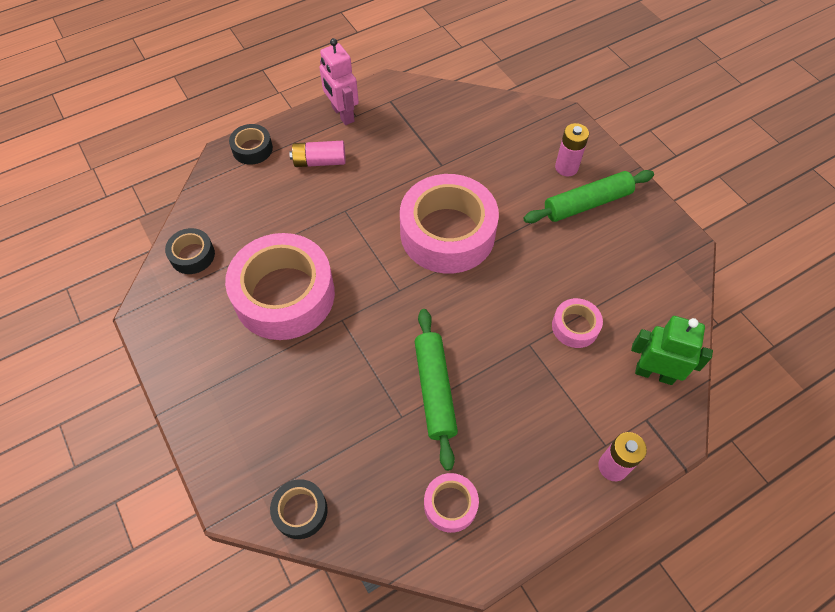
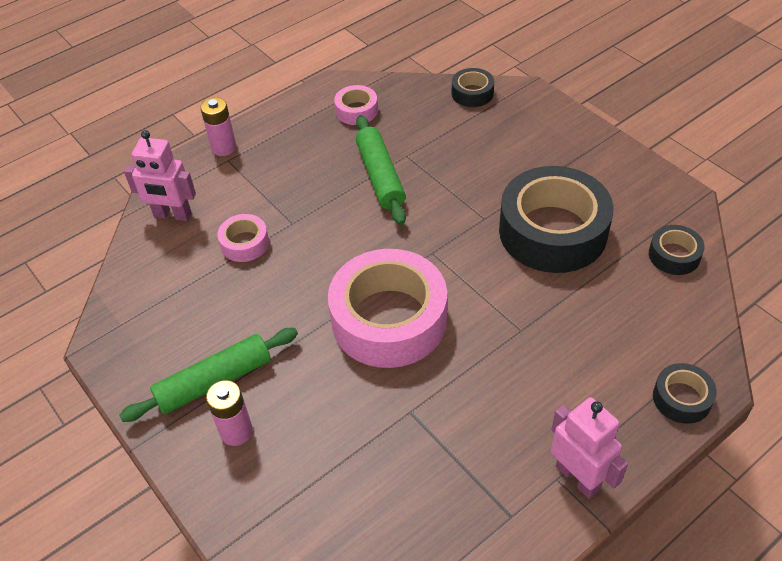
camera: 175 degrees right, 10 degrees down
pink tape [225,233,335,340] -> black tape [499,166,613,273]
pink battery [289,141,346,167] -> none
green robot [631,316,713,385] -> pink robot [124,130,196,221]

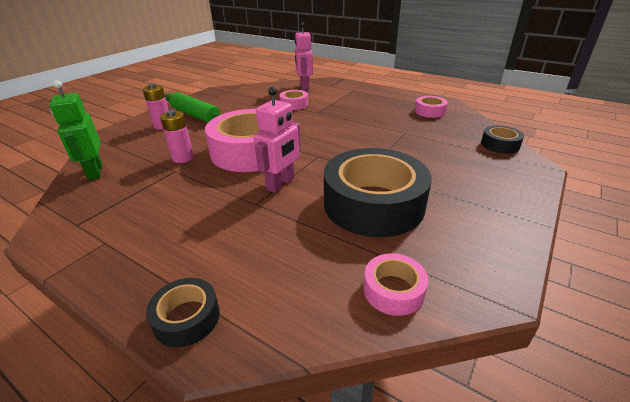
camera: 70 degrees right, 15 degrees down
pink battery [200,97,236,156] -> pink battery moved to [160,110,194,163]
green rolling pin [356,115,406,225] -> none
pink robot [551,397,628,499] -> pink robot moved to [253,87,301,193]
black tape [649,225,705,275] -> pink tape [363,253,428,316]
none -> green robot [49,80,102,180]

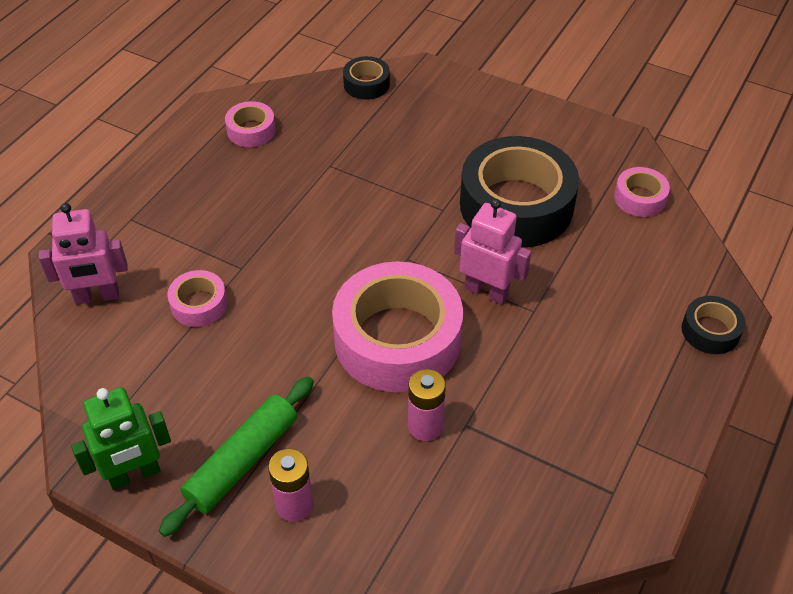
camera: 95 degrees left, 15 degrees up
green robot [49,80,102,180] -> green robot moved to [71,387,171,490]

